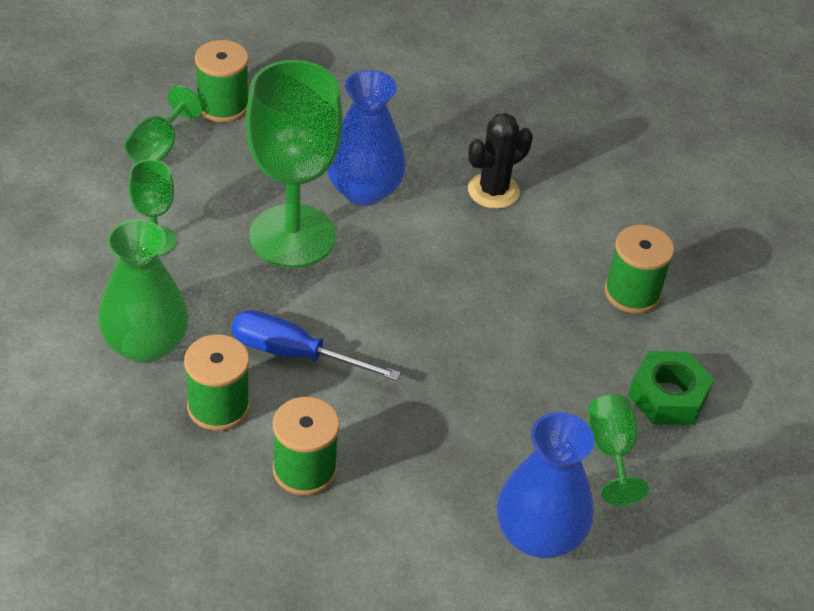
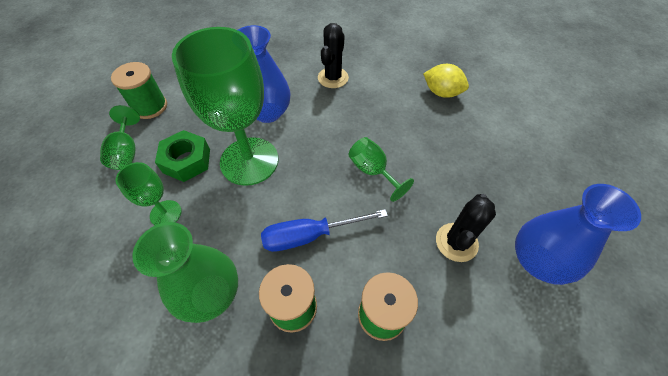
camera: 30 degrees left, 10 degrees up
green goblet [588,394,649,505] -> green goblet moved to [349,137,414,202]
green spool [604,225,674,314] -> yellow lemon [423,64,469,98]
green nut [628,351,714,425] -> green nut moved to [155,130,210,182]
none -> black cactus [436,194,496,262]

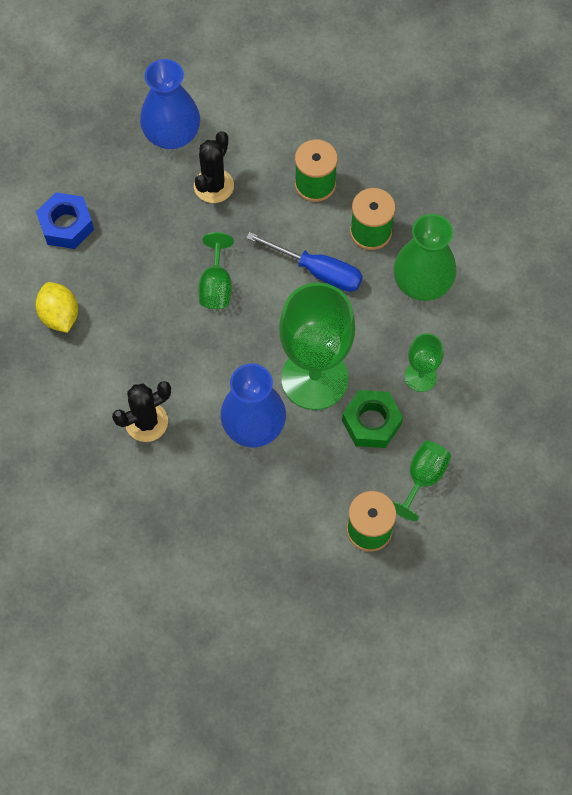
camera: 140 degrees left, 10 degrees up
black cactus [436,194,496,262] -> black cactus turned 45 degrees counterclockwise [194,131,234,203]
none -> blue nut [36,193,94,249]

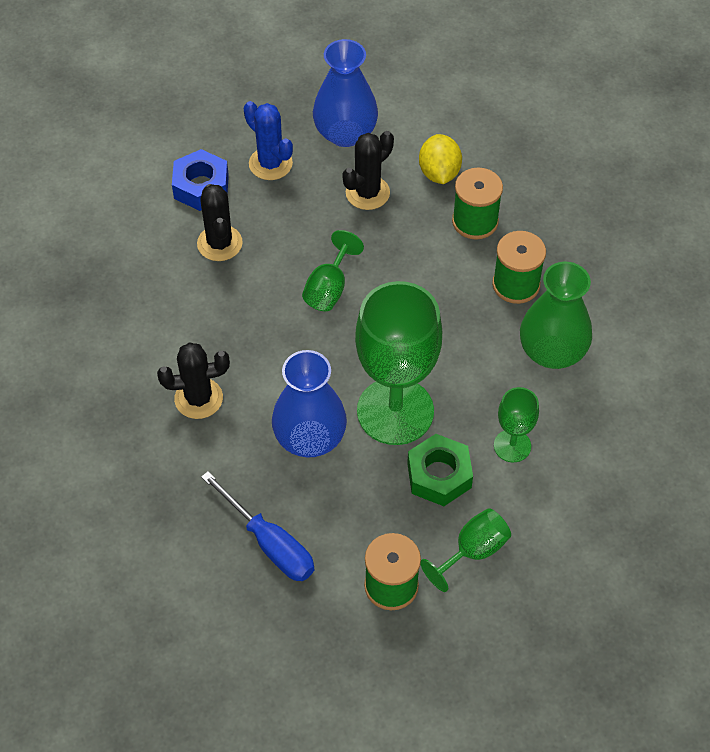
camera: 20 degrees right, 10 degrees down
yellow lemon [36,282,78,333] -> yellow lemon moved to [419,134,462,184]
blue screwdriver [246,232,363,292] -> blue screwdriver moved to [201,471,314,581]
none -> black cactus [197,184,243,261]
none -> blue cactus [244,101,293,180]

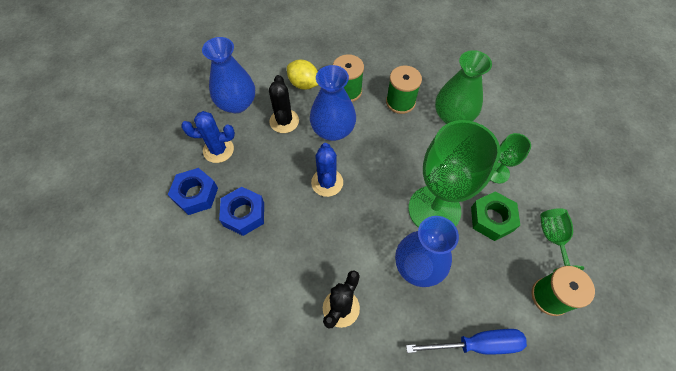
camera: 50 degrees left, 5 degrees up
black cactus [197,184,243,261] -> blue nut [219,187,264,236]
green goblet [302,230,364,311] -> blue cactus [311,143,343,197]
none -> blue vase [310,65,356,141]

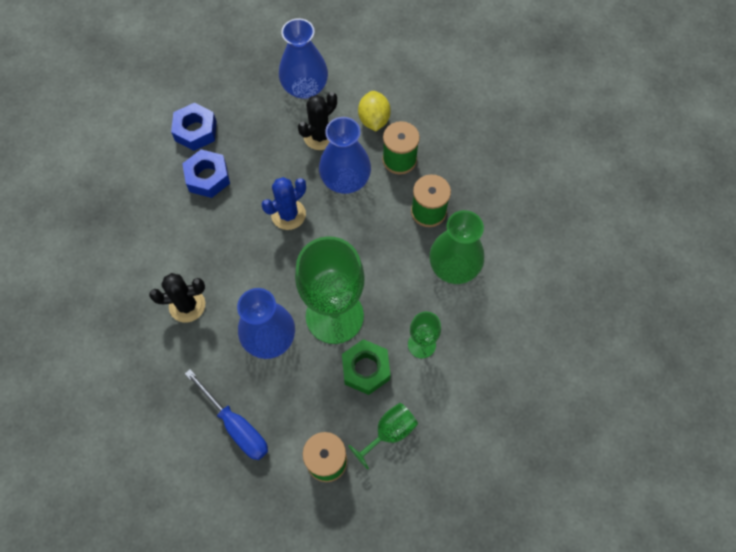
camera: 50 degrees right, 5 degrees up
blue cactus [181,111,235,163] -> none

